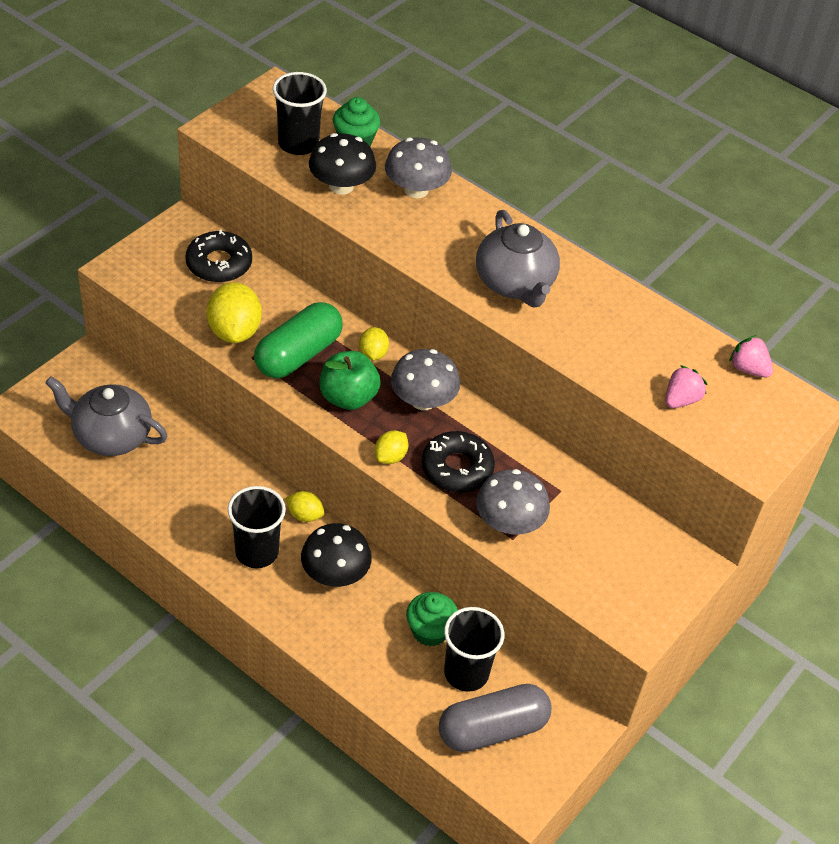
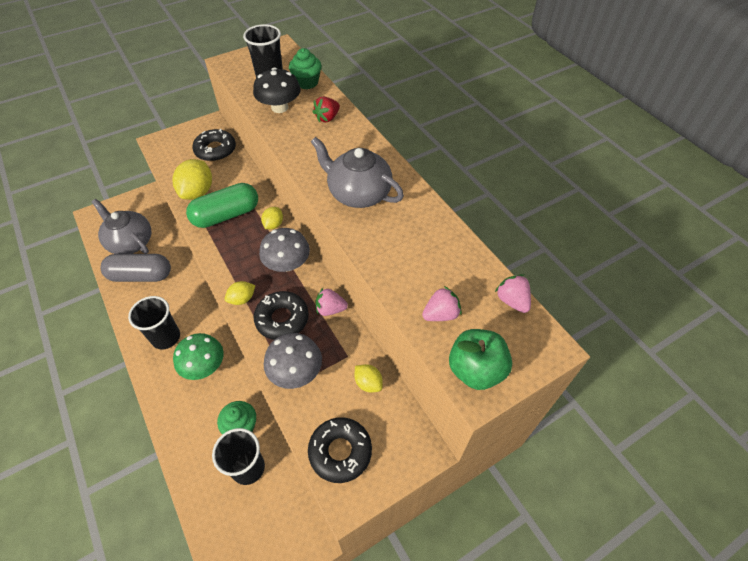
camera: 25 degrees right, 5 degrees up
yellow lemon [286,491,325,522] -> yellow lemon moved to [355,364,383,393]
black mushroom [301,523,372,587] -> green mushroom [173,333,224,380]
green apple [320,351,381,410] -> green apple moved to [449,329,512,390]
grey mushroom [385,138,452,198] -> red strawberry [313,97,340,123]
grey capsule [439,684,552,752] -> grey capsule moved to [101,254,171,282]
grey teapot [476,210,560,307] -> grey teapot turned 120 degrees clockwise [311,137,404,208]
none -> black donut [308,417,372,483]
none -> pink strawberry [315,288,348,316]

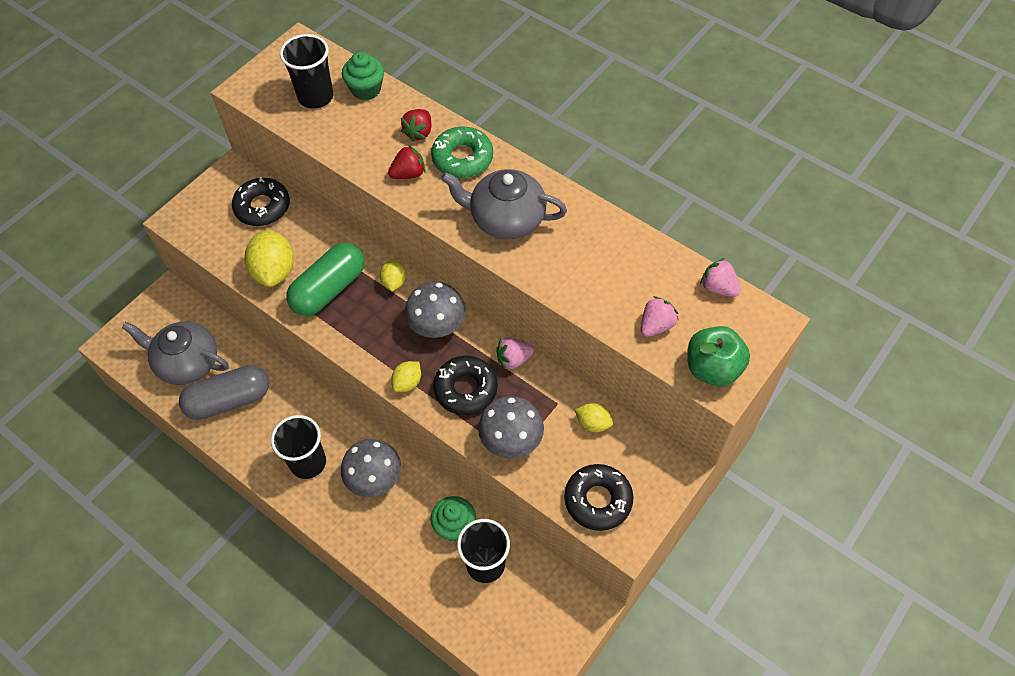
camera: 20 degrees left, 5 degrees up
green mushroom [173,333,224,380] -> grey mushroom [341,439,401,497]
black mushroom [253,67,301,113] -> none
none -> red strawberry [388,145,426,179]
none -> green donut [431,127,493,178]

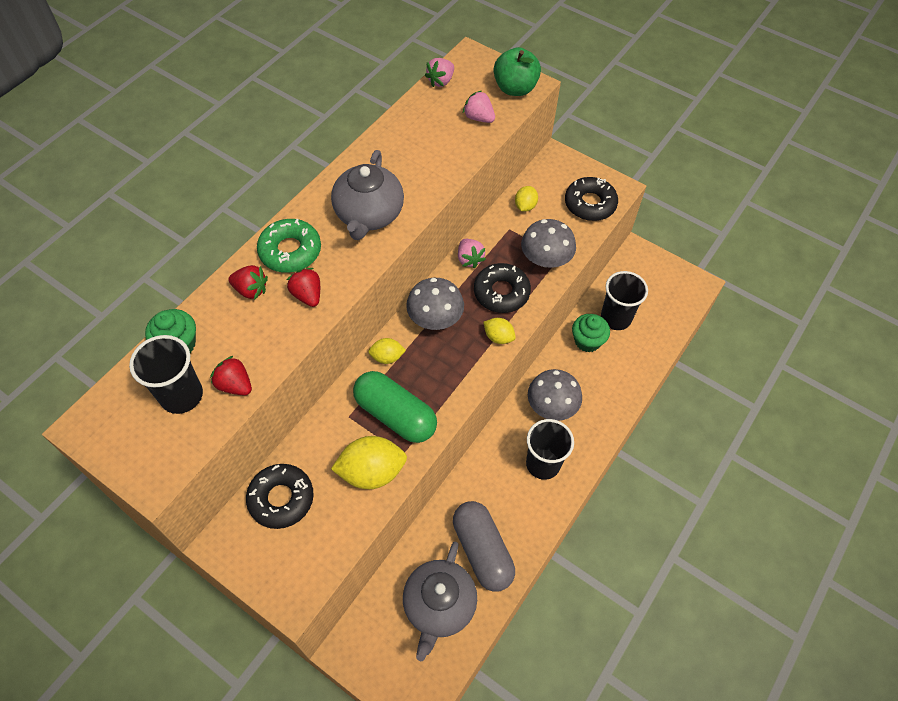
camera: 95 degrees left, 0 degrees up
none -> red strawberry [210,356,252,396]

